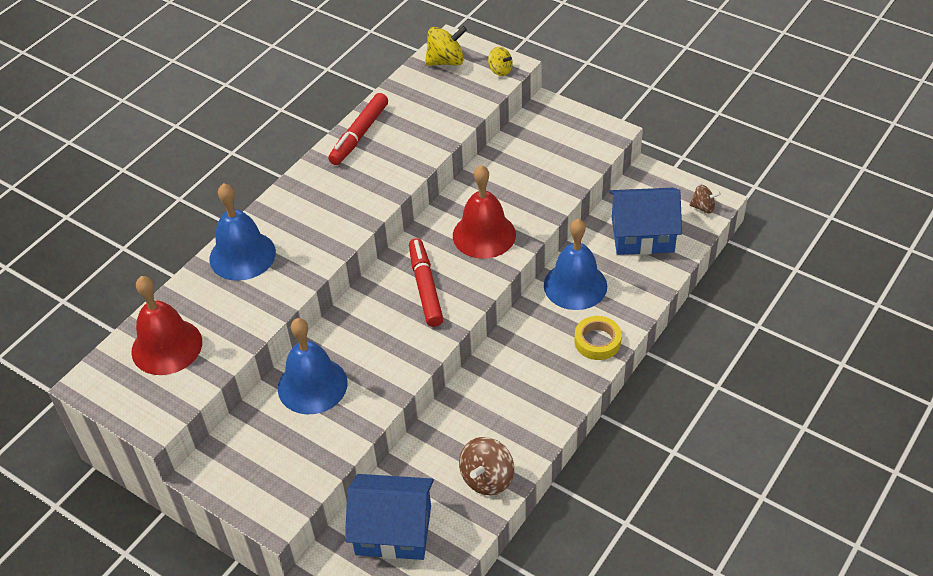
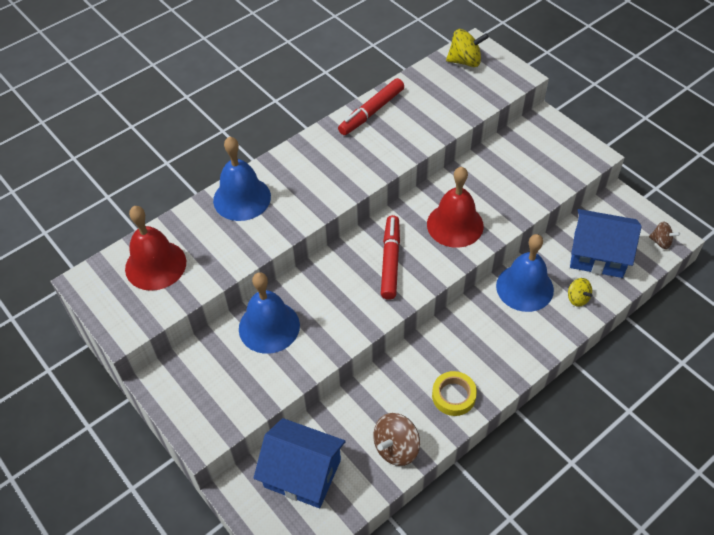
camera: 15 degrees right, 5 degrees up
yellow spinning top [488,47,513,76] -> yellow spinning top moved to [568,278,592,307]
yellow tape [574,316,622,360] -> yellow tape moved to [432,371,477,416]

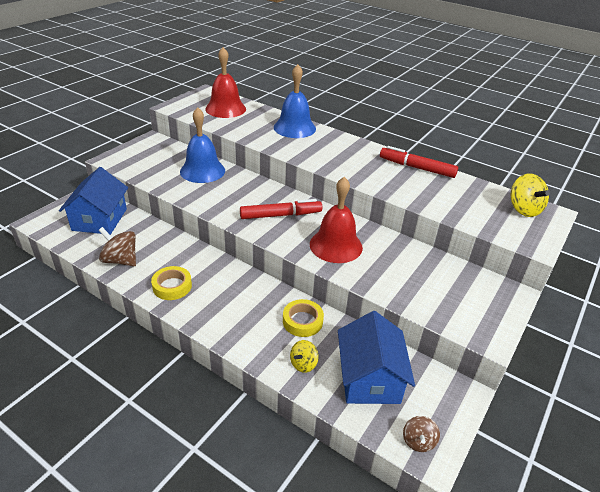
camera: 70 degrees right, 15 degrees down
blue bell [496,234,554,312] -> yellow tape [283,299,324,337]

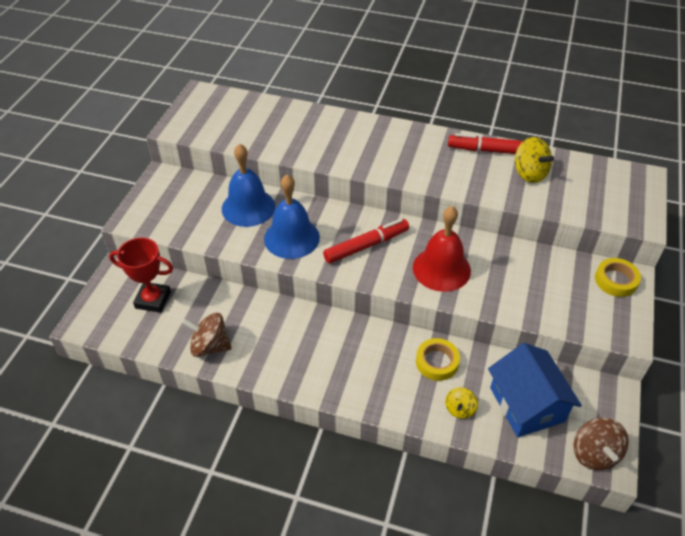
camera: 15 degrees left, 10 degrees up
blue house [59,167,128,235] -> red trophy [109,238,173,313]
yellow tape [151,266,192,300] -> yellow tape moved to [595,258,641,297]
red bell [205,47,246,118] -> none
blue bell [274,64,316,138] -> blue bell moved to [264,175,320,259]
brown spinning top [403,416,440,452] -> brown spinning top [574,418,629,470], size x1.63
yellow spinning top [511,174,550,217] -> yellow spinning top moved to [515,137,554,183]

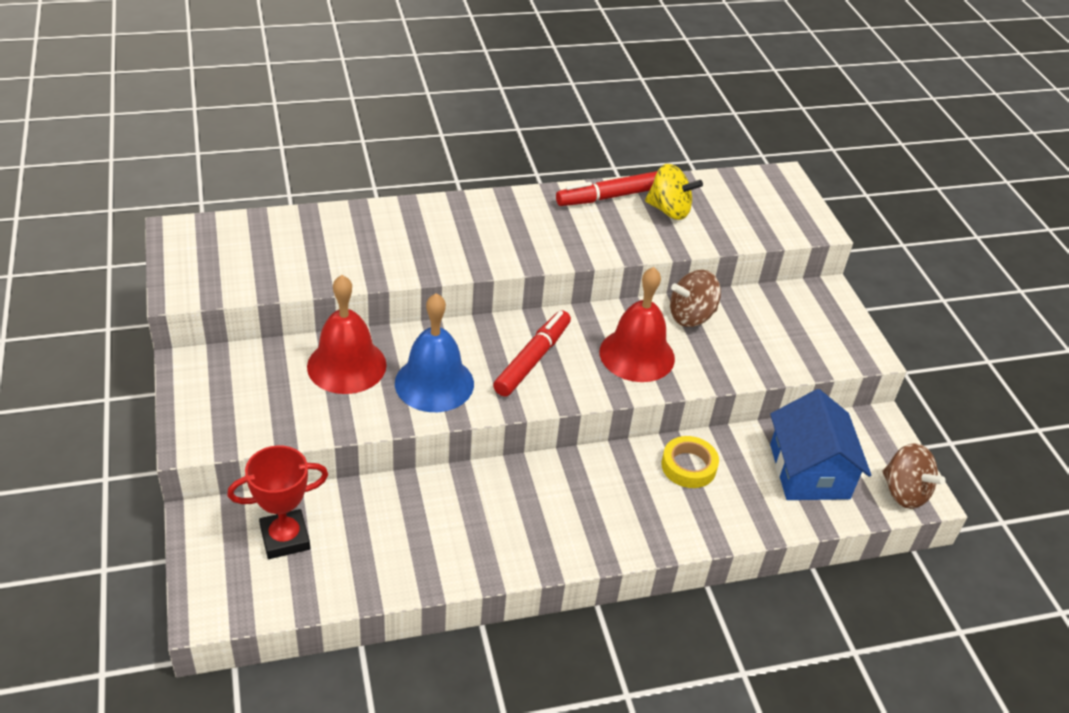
camera: 35 degrees left, 5 degrees down
brown spinning top [181,313,232,357] -> brown spinning top moved to [670,270,721,327]
blue bell [222,144,275,227] -> red bell [307,275,387,394]
yellow spinning top [445,387,478,419] -> none
blue house [488,343,582,437] -> blue house turned 45 degrees clockwise [770,389,871,500]
yellow tape [595,258,641,297] -> none

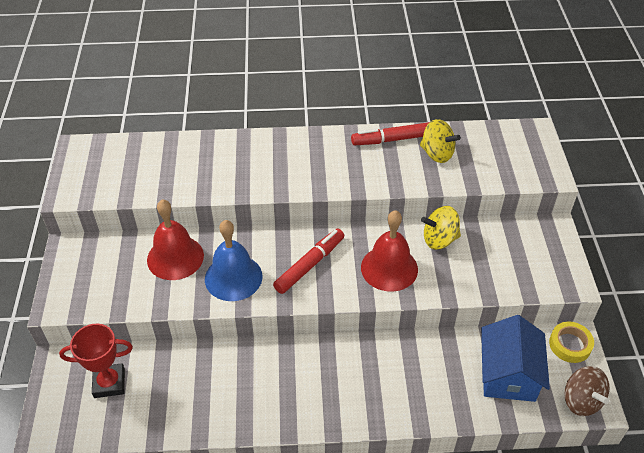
camera: 15 degrees right, 5 degrees up
yellow tape [661,436,719,488] -> yellow tape moved to [549,322,594,363]
brown spinning top [670,270,721,327] -> yellow spinning top [421,206,461,250]

